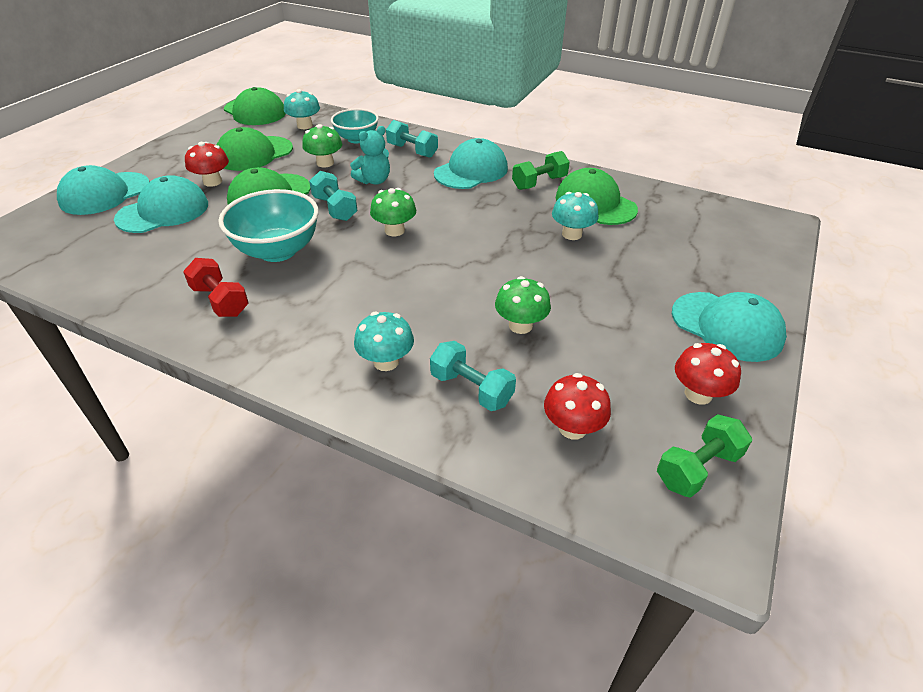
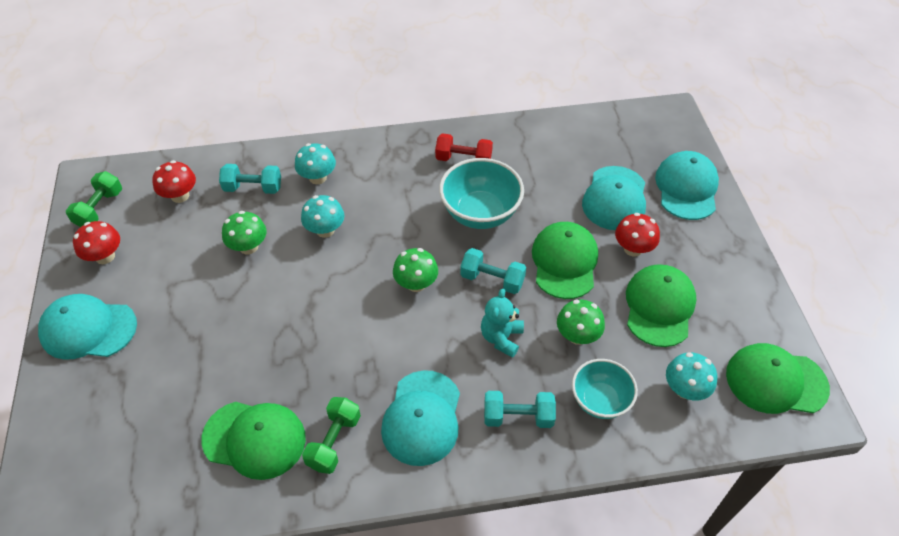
camera: 145 degrees right, 10 degrees up
turquoise mushroom [552,192,599,240] -> turquoise mushroom moved to [301,195,345,238]

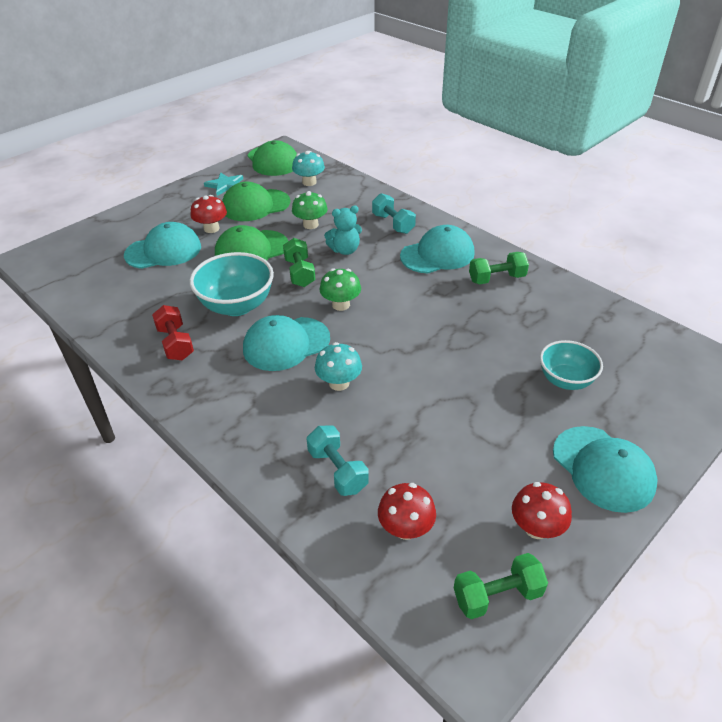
camera: 125 degrees left, 10 degrees down
green cap [201,402,306,480] -> none
green mushroom [222,211,266,254] -> none
turquoise mushroom [295,143,336,184] -> none
turquoise dumbbell [460,248,526,294] -> green dumbbell [283,238,316,287]
turquoise bowl [572,359,638,419] -> turquoise bowl moved to [540,340,603,390]
turquoise cap [655,151,719,220] -> turquoise cap moved to [243,315,330,371]
none -> turquoise star [204,172,243,196]

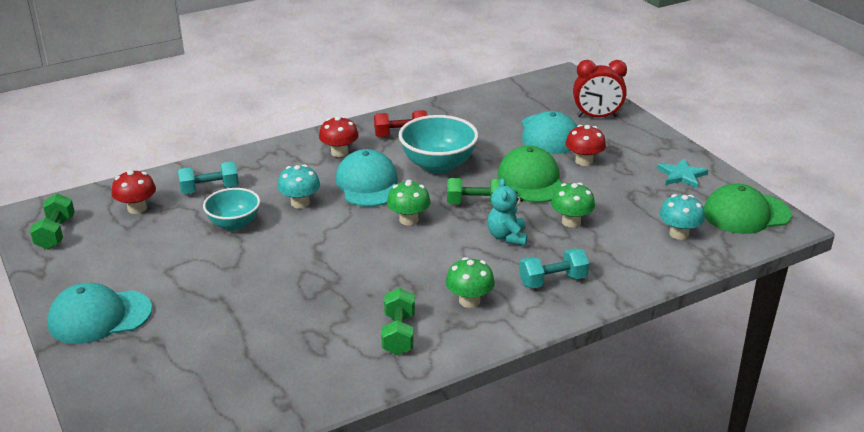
camera: 105 degrees right, 10 degrees down
green cap [222,182,290,221] -> none
turquoise cap [400,225,475,274] -> green mushroom [446,257,495,308]
red mushroom [512,482,572,539] -> red mushroom moved to [319,116,358,157]
turquoise bowl [540,340,603,390] -> turquoise bowl moved to [203,188,260,231]
none -> red clock [573,60,627,118]

